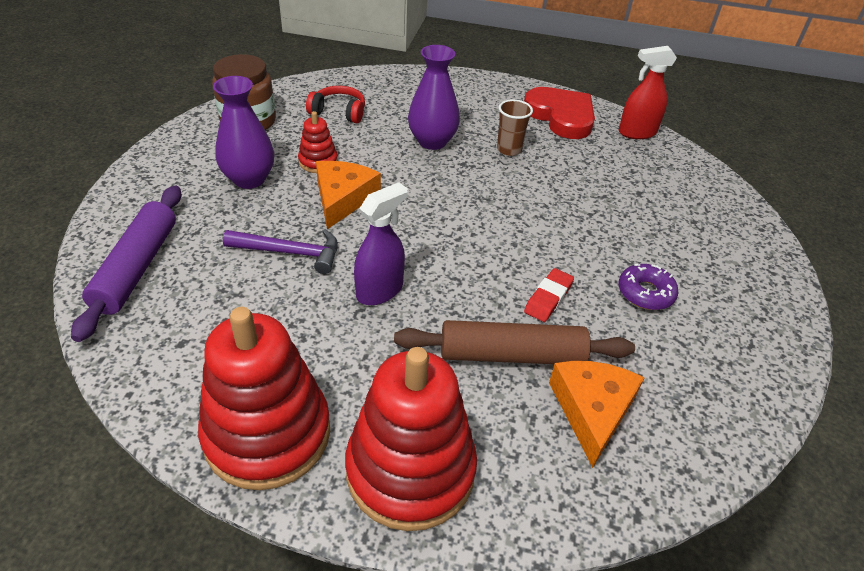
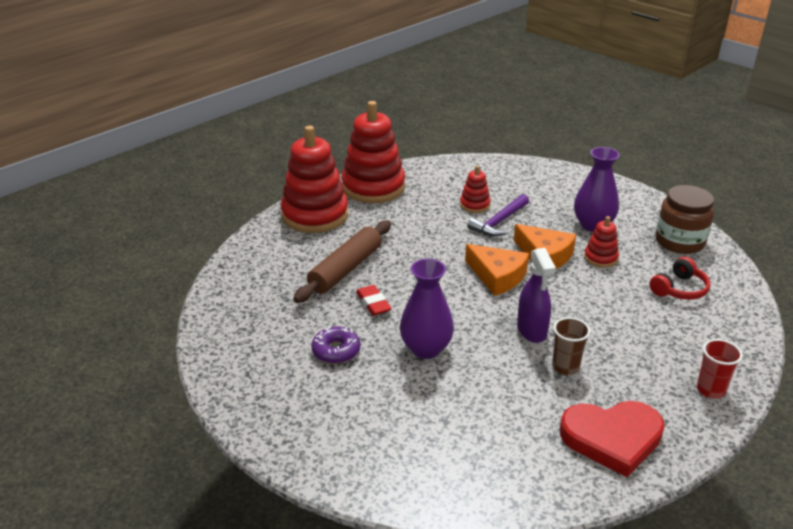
camera: 125 degrees right, 10 degrees down
purple rolling pin [71,186,181,342] -> none
purple spray bottle [354,182,408,305] -> purple spray bottle moved to [517,248,556,343]
purple vase [408,45,460,150] -> purple vase moved to [400,259,454,359]
orange cheese [549,361,645,468] -> orange cheese moved to [465,244,529,296]
red spray bottle [619,46,677,139] -> none
none -> red stacking toy [460,166,491,213]
none -> red cup [697,339,743,399]

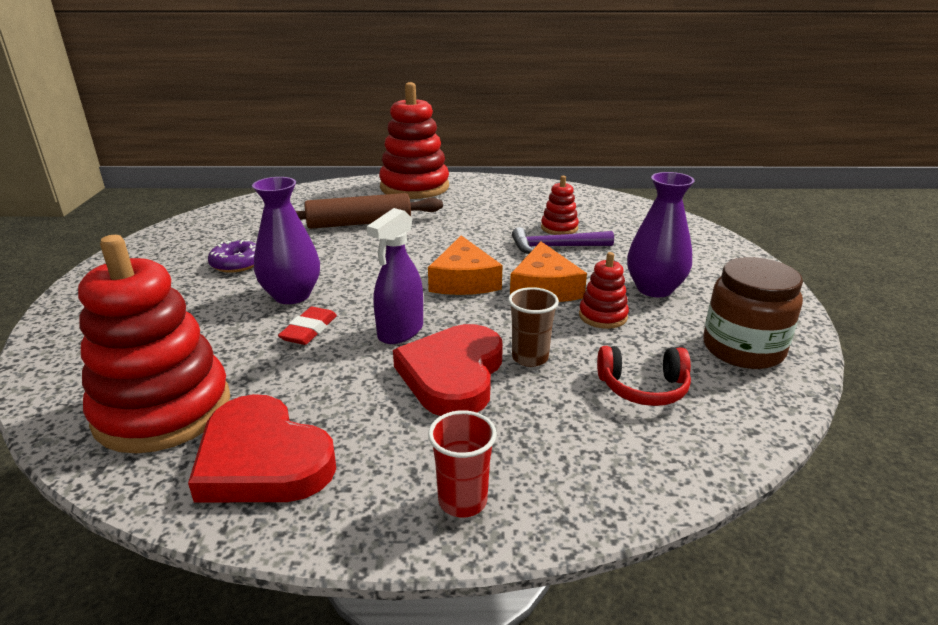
camera: 45 degrees right, 5 degrees down
red stacking toy [341,101,405,203] -> red stacking toy moved to [78,235,230,453]
red eraser [356,285,392,316] -> red eraser moved to [278,307,337,345]
brown cup [552,317,591,375] -> brown cup moved to [508,287,559,367]
none -> red heart [393,324,503,416]

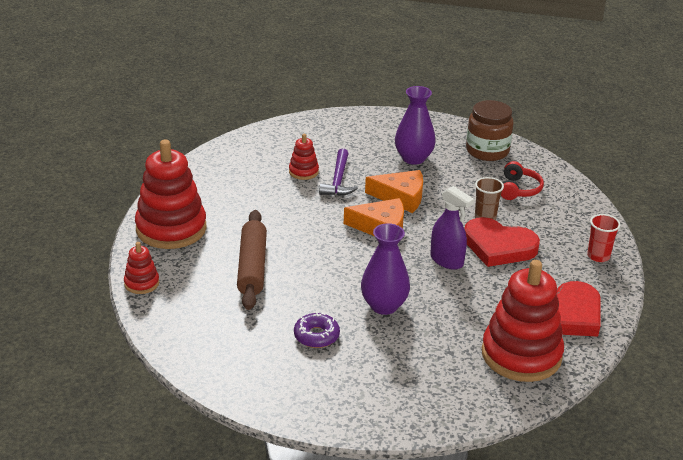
camera: 80 degrees left, 5 degrees up
red eraser [278,307,337,345] -> none
red stacking toy [579,252,629,329] -> red stacking toy moved to [124,242,159,294]

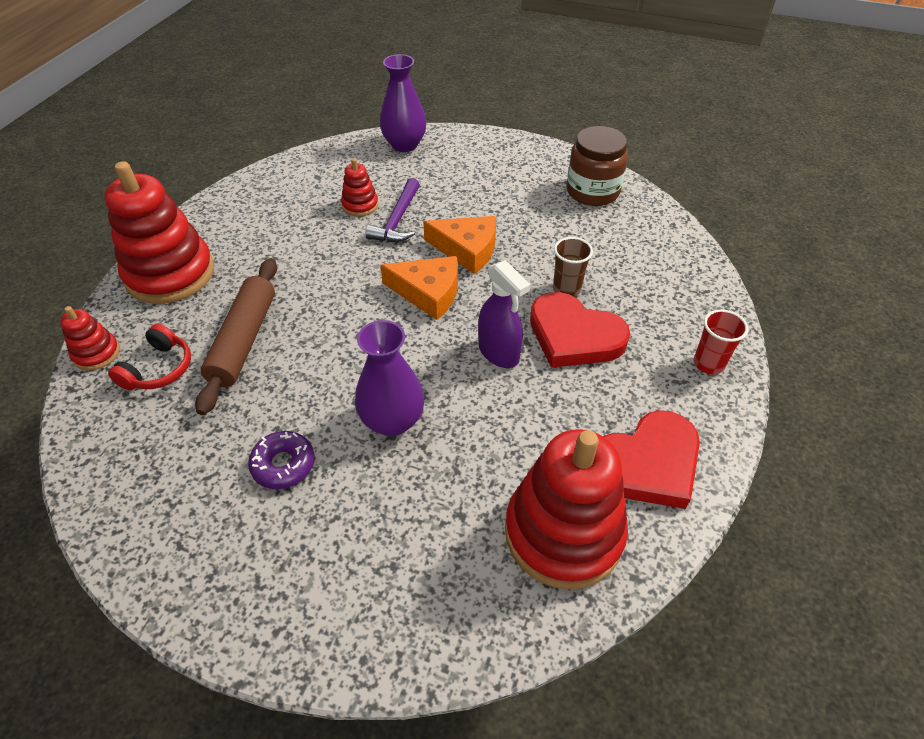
camera: 10 degrees right, 15 degrees up
purple vase [395,86,436,165] -> purple vase moved to [380,54,426,152]
red headphones [501,161,544,200] -> red headphones moved to [108,324,191,390]

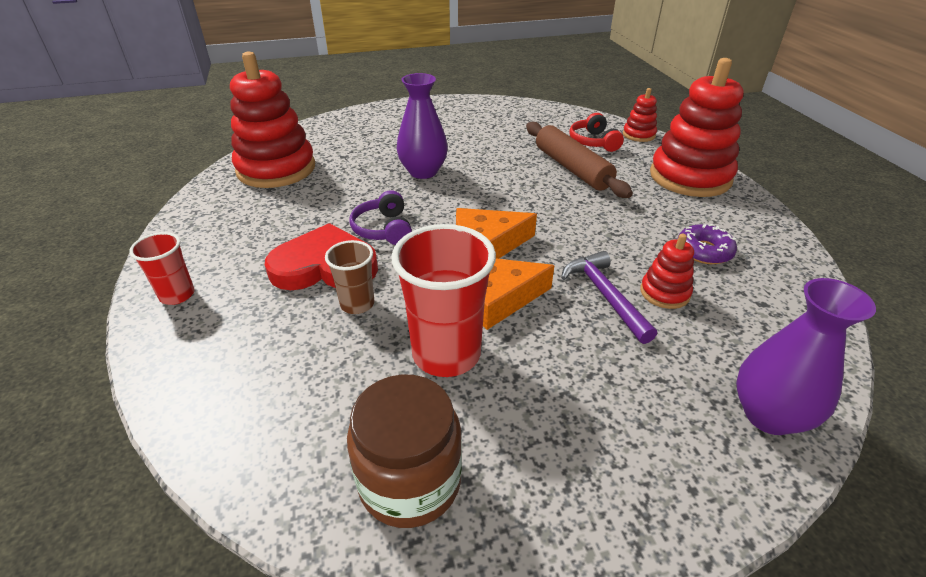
camera: 145 degrees right, 10 degrees down
purple donut [248,431,315,489] -> purple donut moved to [677,224,737,264]
purple spray bottle [478,260,530,368] -> purple headphones [349,190,412,245]
red heart [603,410,700,509] -> none
none -> red cup [391,224,496,377]

